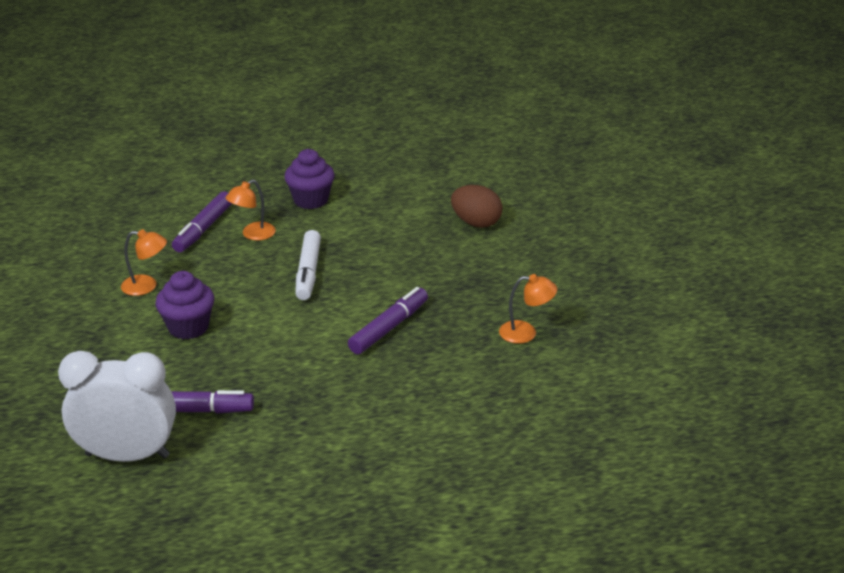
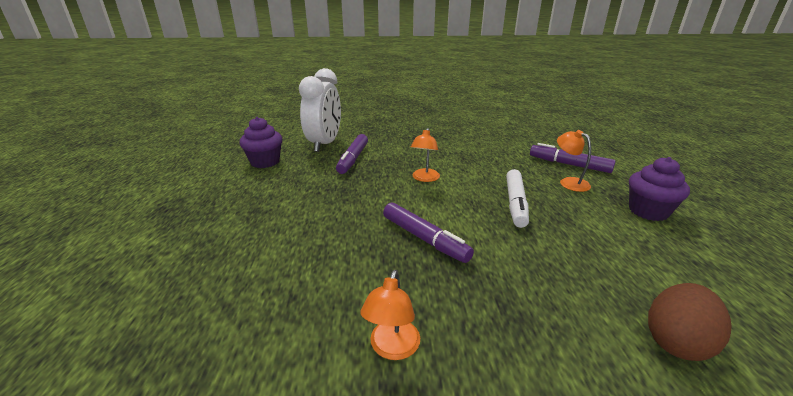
camera: 100 degrees right, 5 degrees down
orange lamp [121,229,167,296] -> orange lamp moved to [411,128,440,182]
purple cupcake [155,271,214,340] -> purple cupcake moved to [240,117,282,168]
white marker [295,230,321,300] -> white marker turned 90 degrees counterclockwise [506,169,529,228]

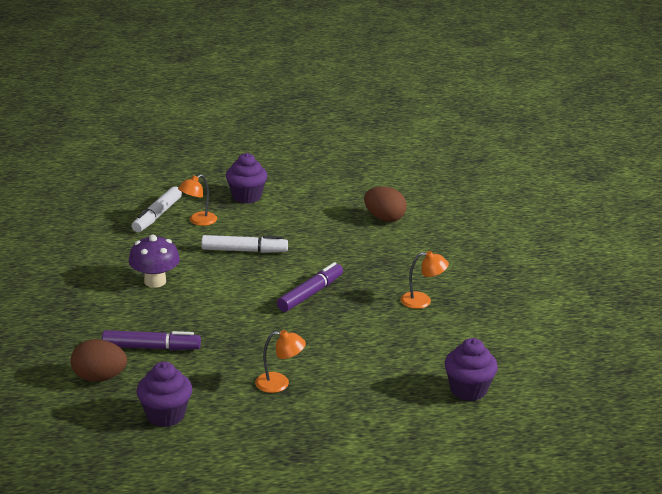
camera: 100 degrees left, 0 degrees up
white clock [299,68,341,152] -> brown egg [71,339,127,382]
orange lamp [411,128,440,182] -> orange lamp moved to [255,330,306,393]
purple marker [530,143,616,173] -> white marker [132,186,182,232]
none -> purple mushroom [129,235,180,288]
none -> purple cupcake [444,338,498,401]

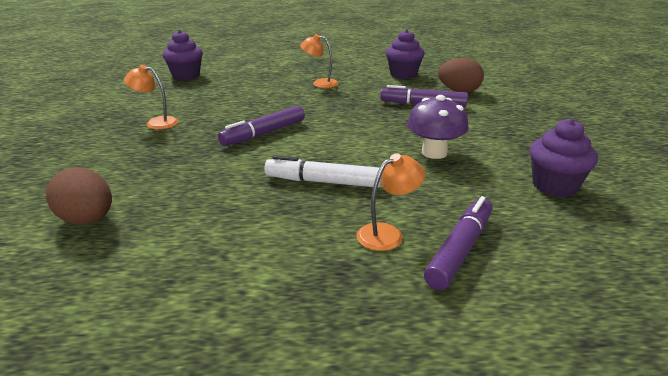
camera: 170 degrees left, 0 degrees up
white marker [132,186,182,232] -> purple marker [424,196,493,290]
purple cupcake [226,153,267,204] -> purple cupcake moved to [530,118,598,197]

